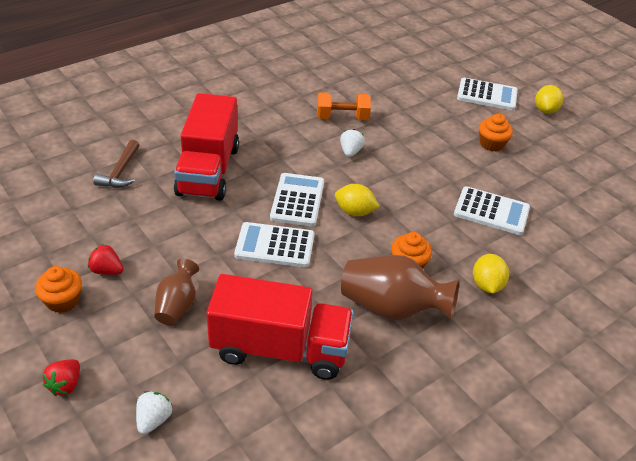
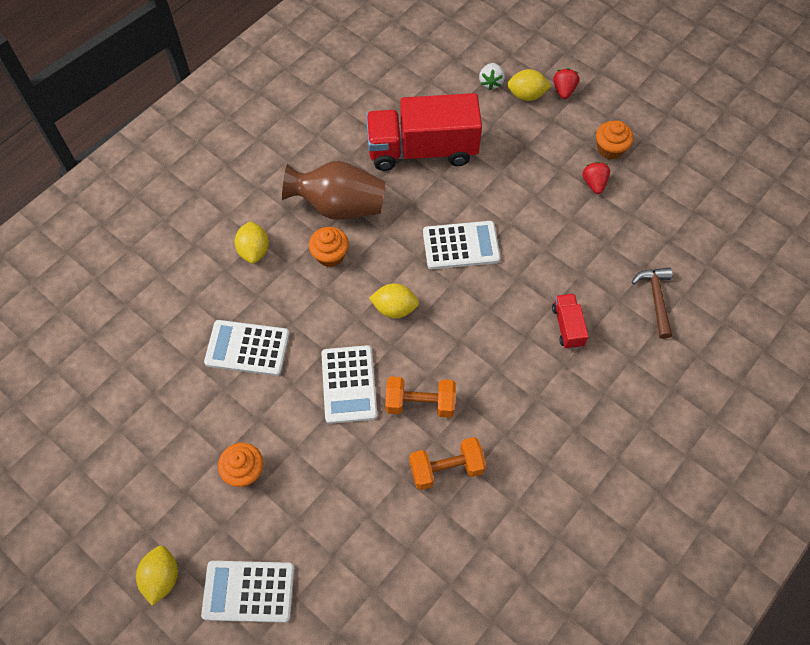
camera: 170 degrees right, 20 degrees up
red strawberry [88,244,124,275] -> red strawberry turned 105 degrees counterclockwise [582,162,610,194]
brown vase [154,259,199,325] -> none
red truck [174,93,239,201] -> red truck [552,294,589,349], size x0.44
white calculator [270,173,324,227] -> white calculator moved to [321,345,377,424]
white strawberry [340,129,365,157] -> orange dumbbell [385,376,456,418]
none -> yellow lemon [507,69,551,101]

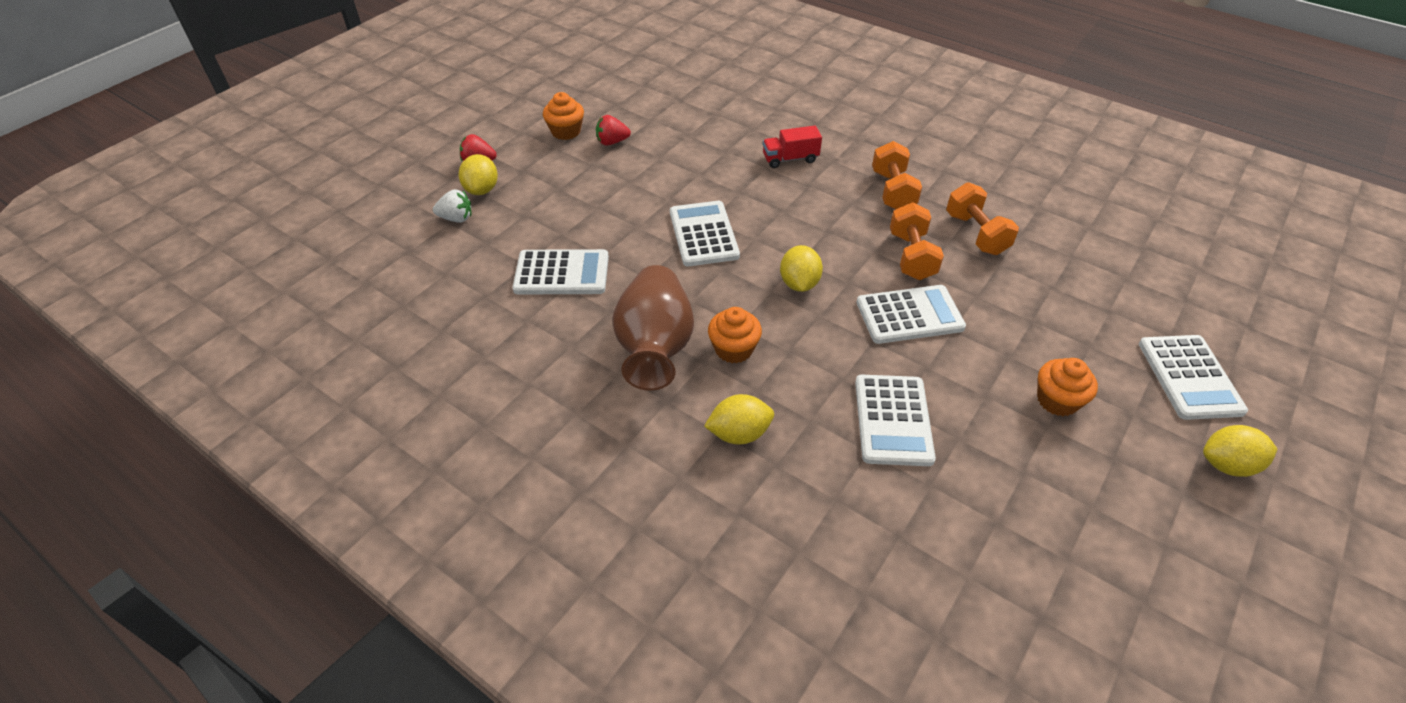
camera: 95 degrees left, 15 degrees down
red truck [366,93,482,171] -> white calculator [513,249,609,295]
brown hammer [632,268,673,339] -> none
none -> orange dumbbell [872,141,922,209]

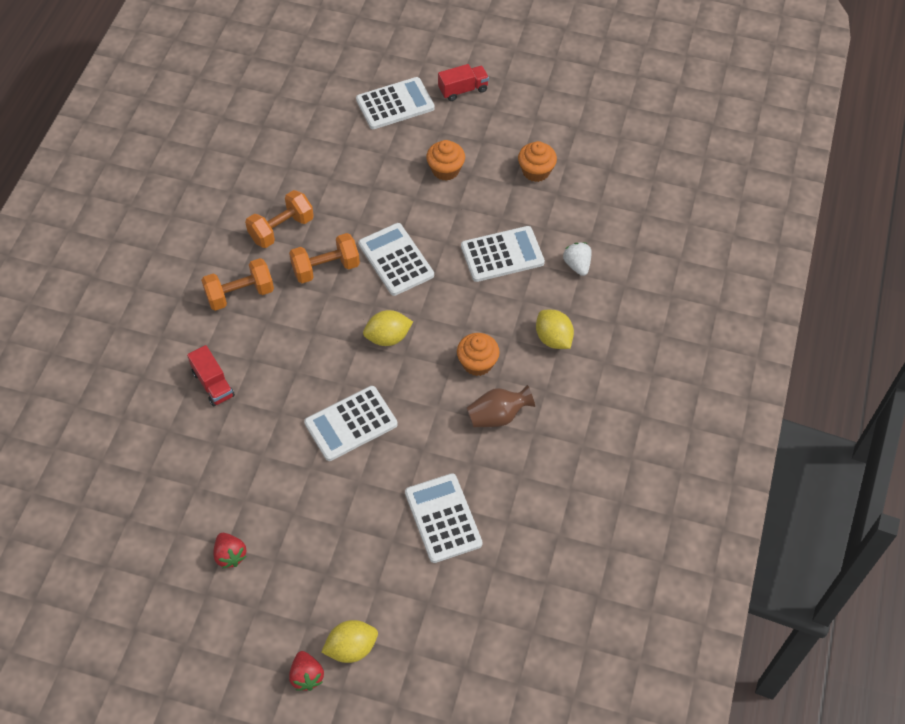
camera: 110 degrees left, 10 degrees up
white strawberry [433,189,471,223] -> white strawberry moved to [563,242,592,276]
orange cupcake [543,92,584,140] -> orange cupcake moved to [518,141,557,182]
brown vase [612,265,694,390] -> brown vase [466,385,535,428], size x0.59
yellow lemon [1203,425,1277,477] -> red truck [438,64,489,101]

